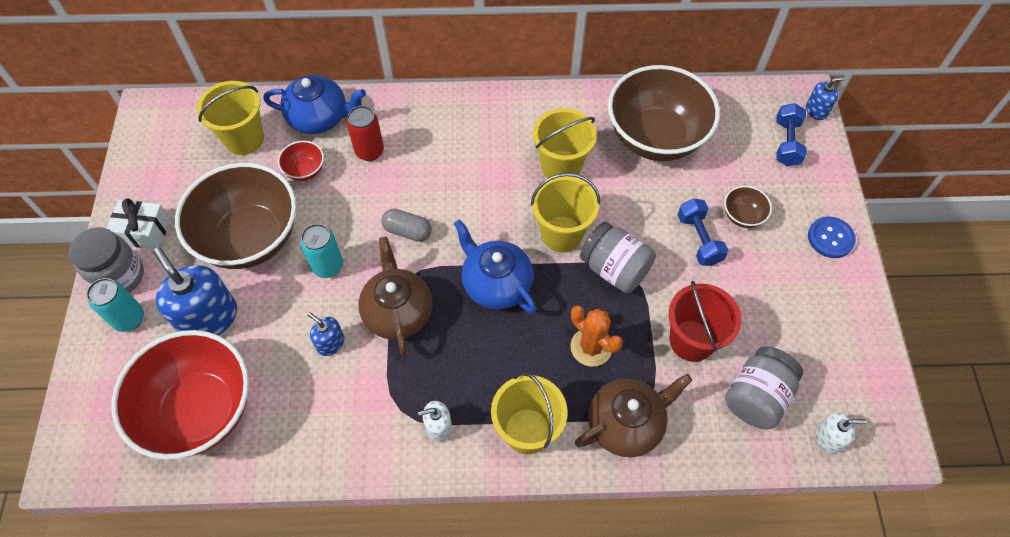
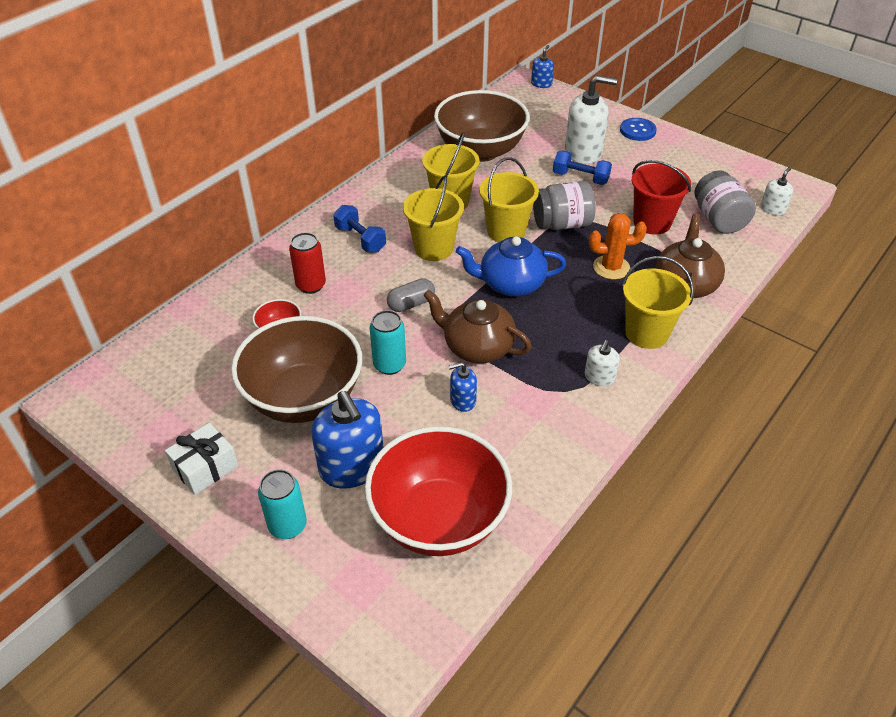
camera: 50 degrees left, 15 degrees down
grey jar [69,227,144,293] -> none
blue soap dispenser [153,247,237,335] -> blue soap dispenser turned 120 degrees counterclockwise [312,391,384,489]
yellow bucket [197,81,264,155] -> yellow bucket moved to [403,176,464,261]
blue teapot [263,75,366,134] -> none
brown bowl [724,186,772,228] -> white soap dispenser [565,76,617,164]
blue dumbbell [776,103,807,166] -> blue dumbbell moved to [333,205,386,253]

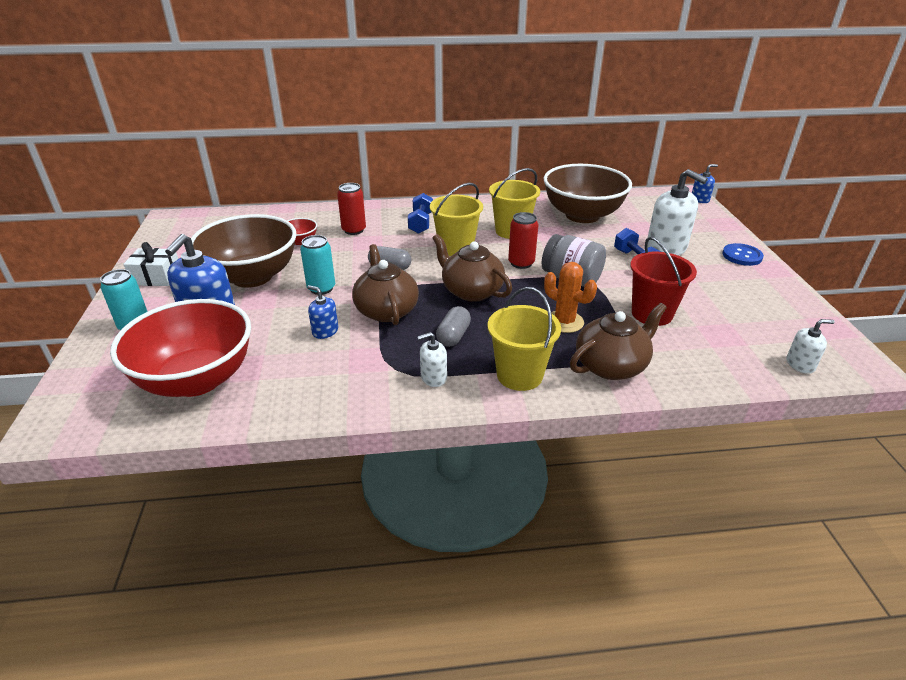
camera: 45 degrees right, 10 degrees down
blue teapot [456,236,566,296] -> brown teapot [432,234,512,302]
yellow bucket [479,157,539,242] -> red can [508,212,538,269]
grey jar [694,170,756,234] -> none
none -> grey capsule [436,306,471,347]

